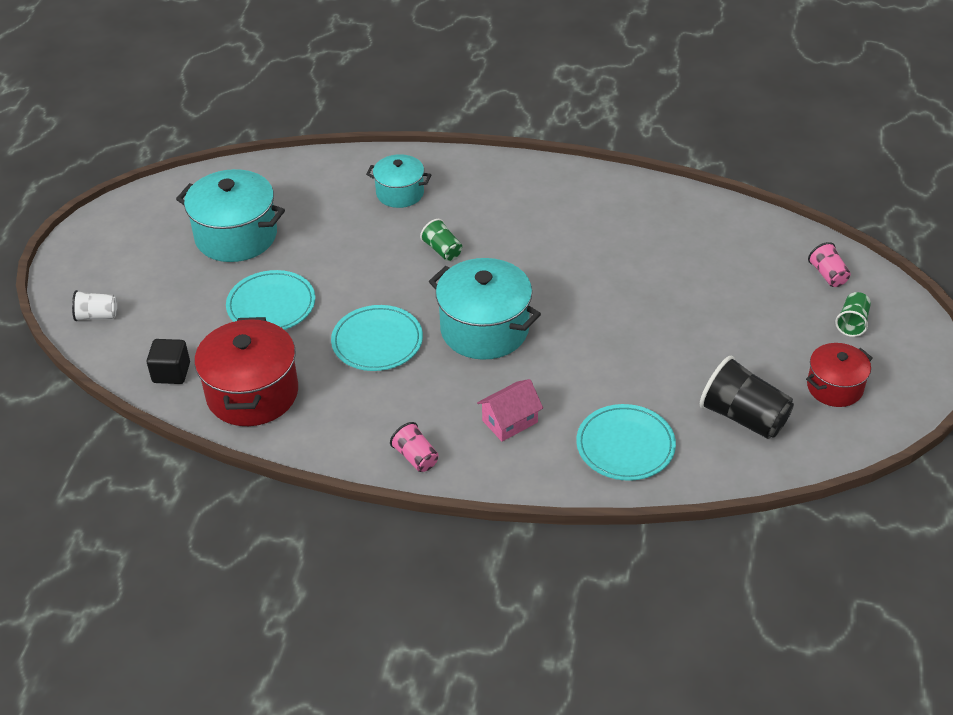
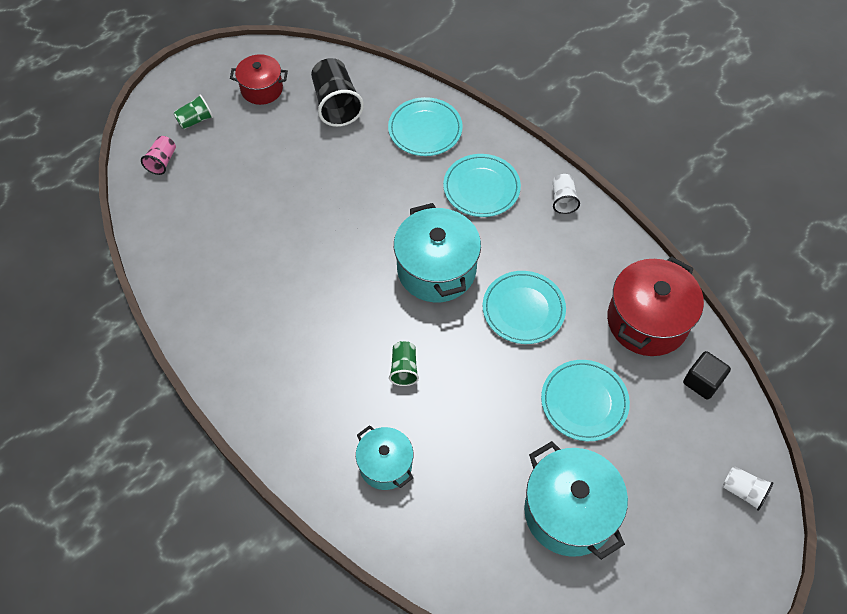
camera: 145 degrees left, 15 degrees up
pink cup [390,422,439,472] -> white cup [553,174,580,214]
pink house [477,379,543,442] -> turquoise plate [443,154,521,217]

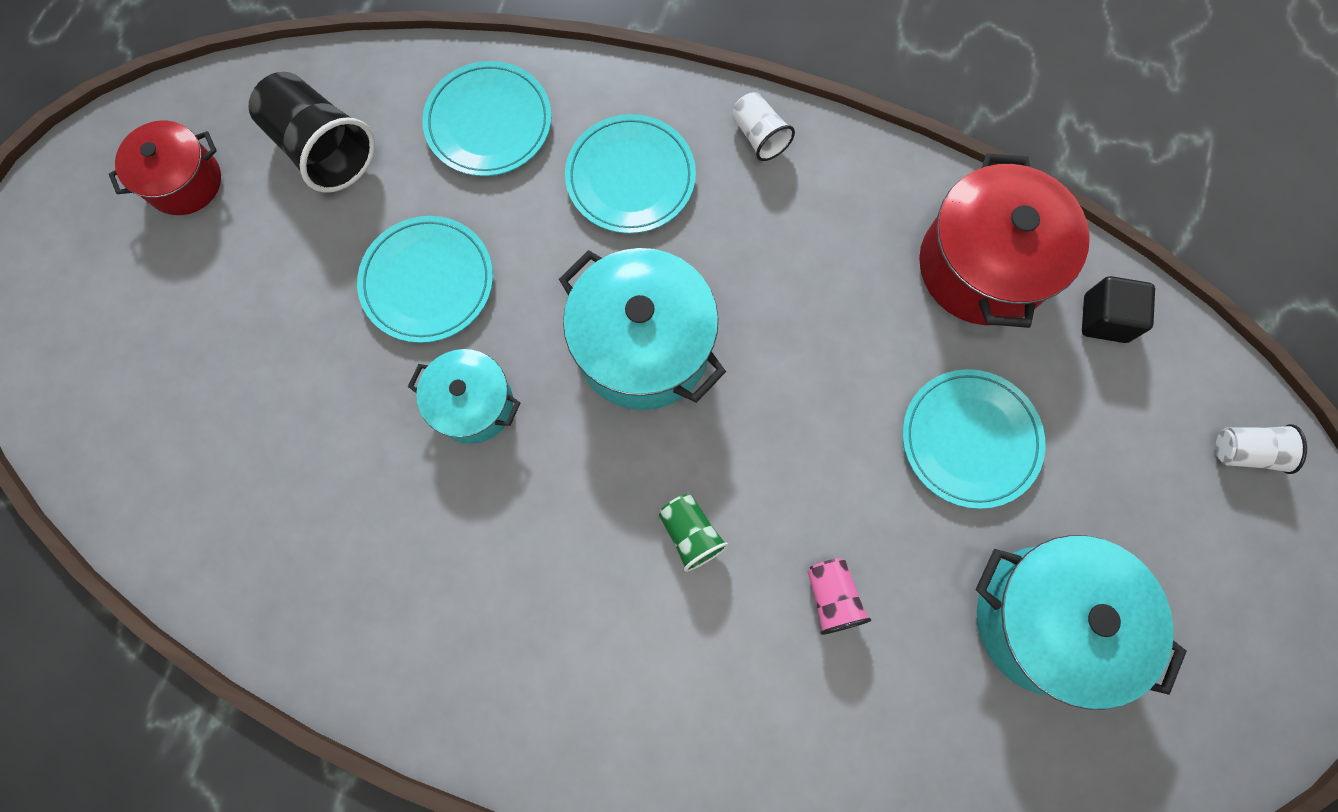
camera: 30 degrees left, 15 degrees up
pink cup [141,136,176,175] -> pink cup moved to [807,558,871,635]
green cup [174,95,213,129] -> none
turquoise pot [356,425,413,490] -> turquoise pot moved to [408,349,520,444]
turquoise plate [483,271,566,344] -> turquoise plate moved to [357,216,493,343]

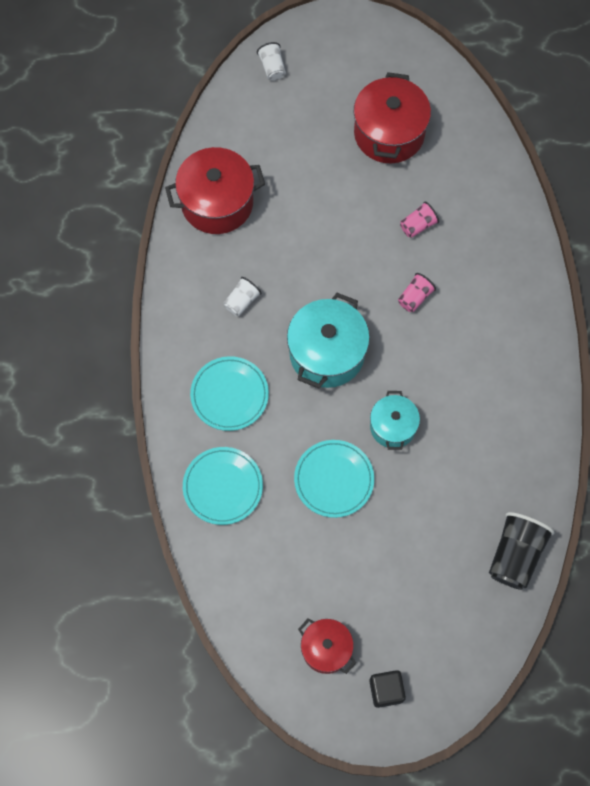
camera: 110 degrees left, 5 degrees down
black cup [248,72,375,193] -> black cup moved to [489,512,554,590]
green cup [659,494,728,572] -> pink cup [398,273,436,312]
white cup [732,92,795,161] -> white cup moved to [224,277,262,316]
turquoise plate [902,369,1046,509] -> none
turquoise pot [975,535,1187,710] -> red pot [354,72,431,163]
black cube [1082,276,1155,343] -> black cube moved to [369,670,406,708]

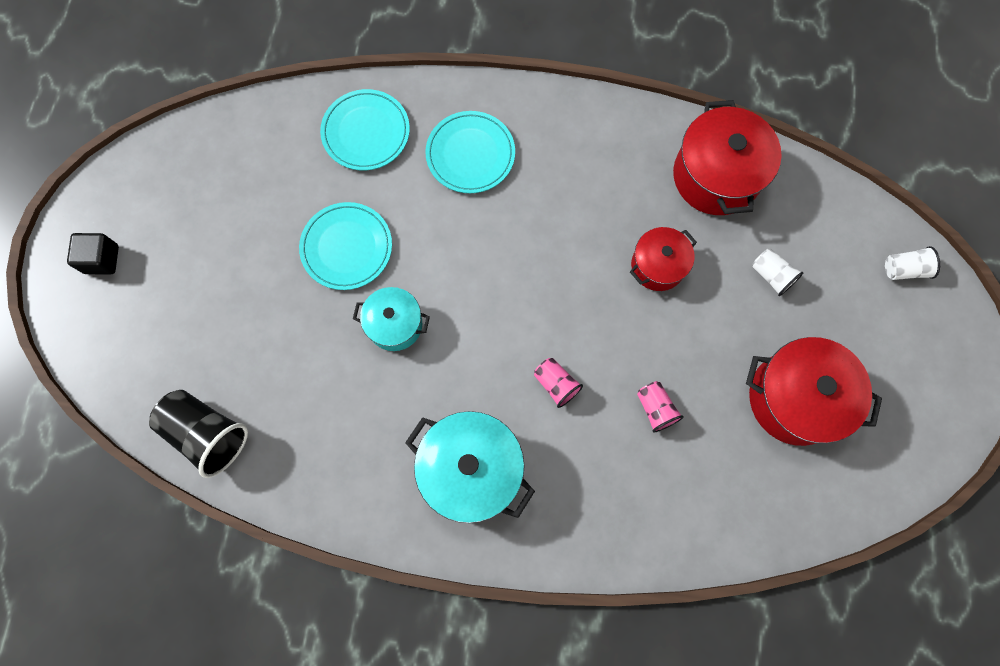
camera: 100 degrees right, 5 degrees up
white cup [224,277,262,316] -> white cup moved to [752,249,803,296]
turquoise pot [287,293,370,388] -> turquoise pot moved to [405,411,535,523]
red pot [298,618,356,674] -> red pot moved to [630,227,697,291]

